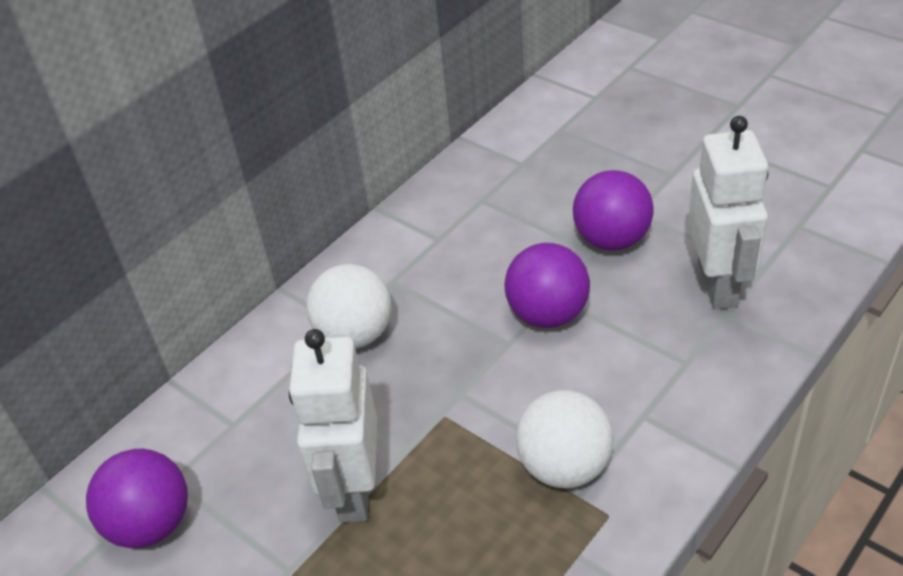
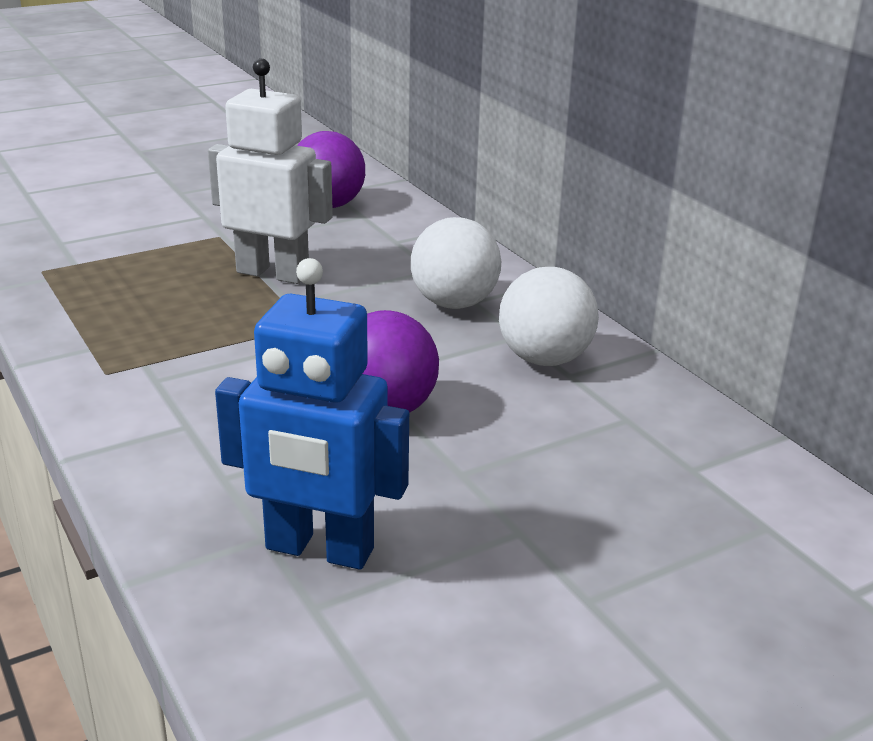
camera: 105 degrees right, 15 degrees down
white ball [515,390,613,488] -> white ball moved to [499,267,599,366]
purple ball [573,170,654,251] -> none
white robot [688,116,769,309] -> blue robot [215,258,409,569]

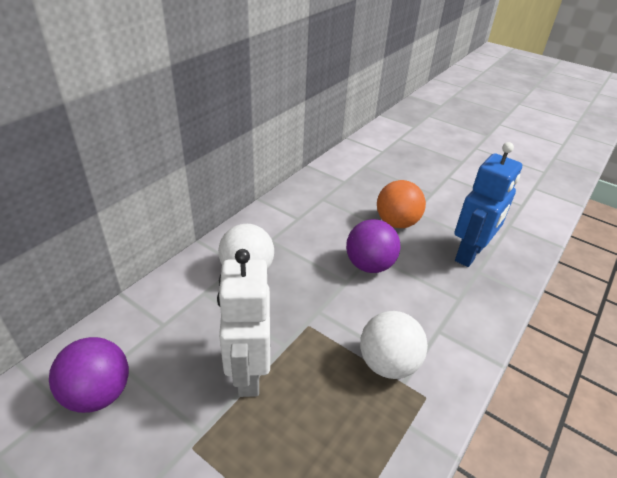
camera: 115 degrees left, 10 degrees up
blue robot [215,258,409,569] -> blue robot turned 45 degrees clockwise [454,142,522,267]
white ball [499,267,599,366] -> white ball moved to [360,311,428,379]
none -> orange ball [377,180,426,228]

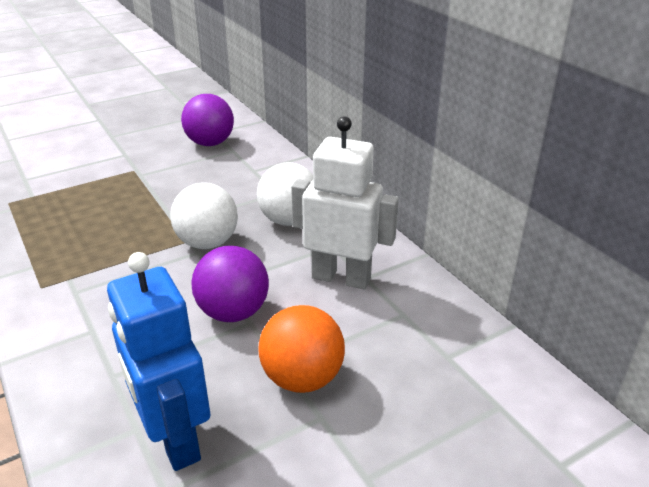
camera: 115 degrees right, 5 degrees down
white robot [217,249,270,397] -> white robot moved to [291,116,399,289]
white ball [360,311,428,379] -> white ball moved to [170,183,238,249]

